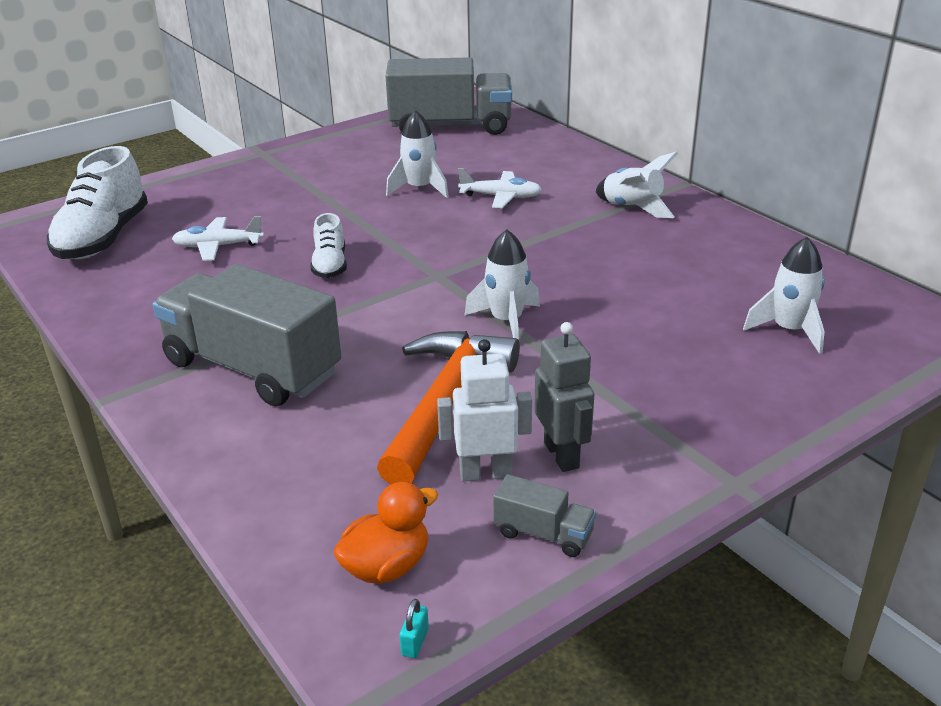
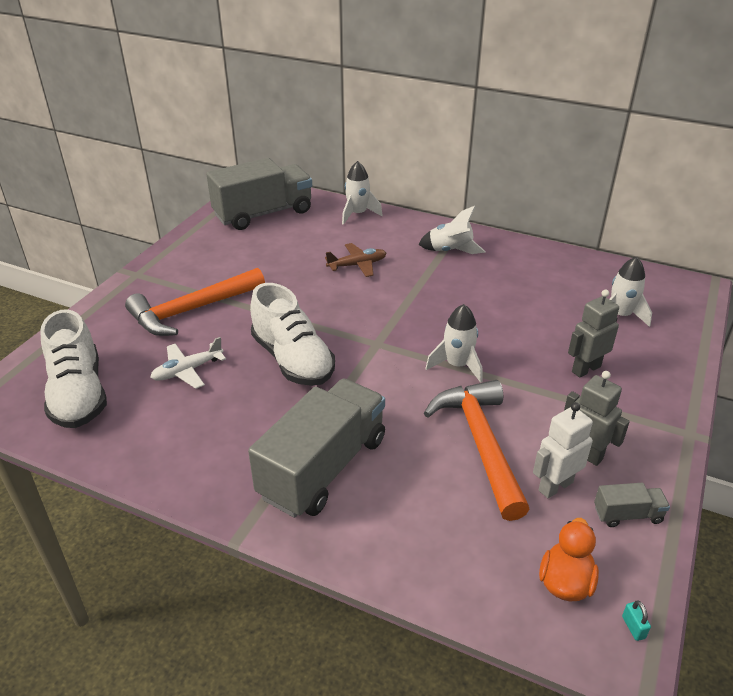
camera: 30 degrees left, 5 degrees up
grey truck [153,264,341,406] -> grey truck turned 120 degrees clockwise [248,379,385,518]
white shoe [311,213,347,278] -> white shoe [250,283,335,386], size x1.88
white rocket [386,110,449,198] -> white rocket moved to [342,161,383,225]
white plane [458,168,542,208] -> brown plane [325,243,386,277]
none -> orange hammer [125,268,265,336]
none -> grey robot [568,290,619,378]

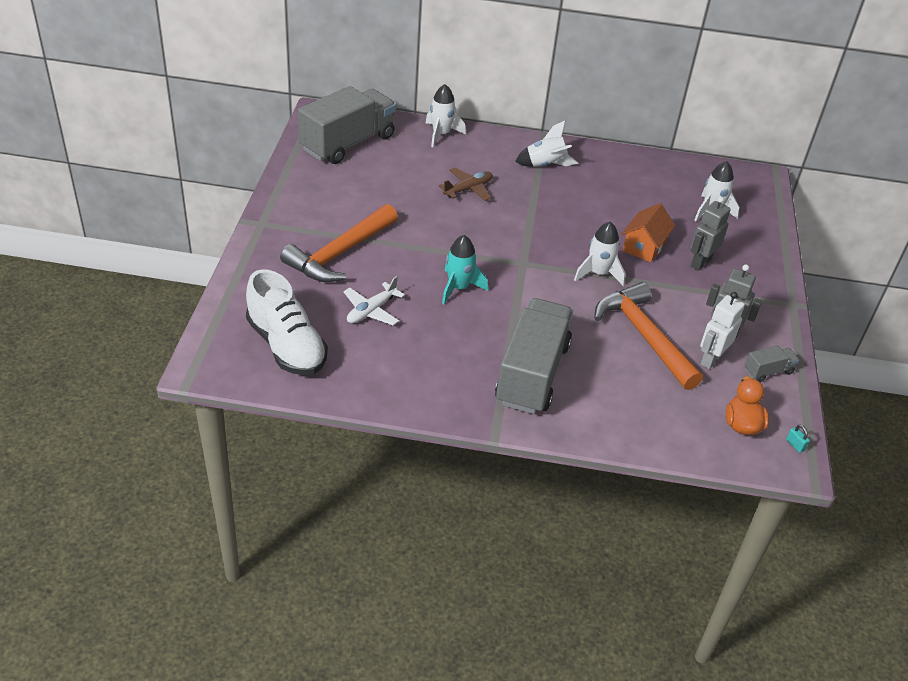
camera: 20 degrees left, 5 degrees up
white shoe [250,283,335,386] -> turquoise rocket [442,235,488,304]
none -> orange house [622,203,675,262]

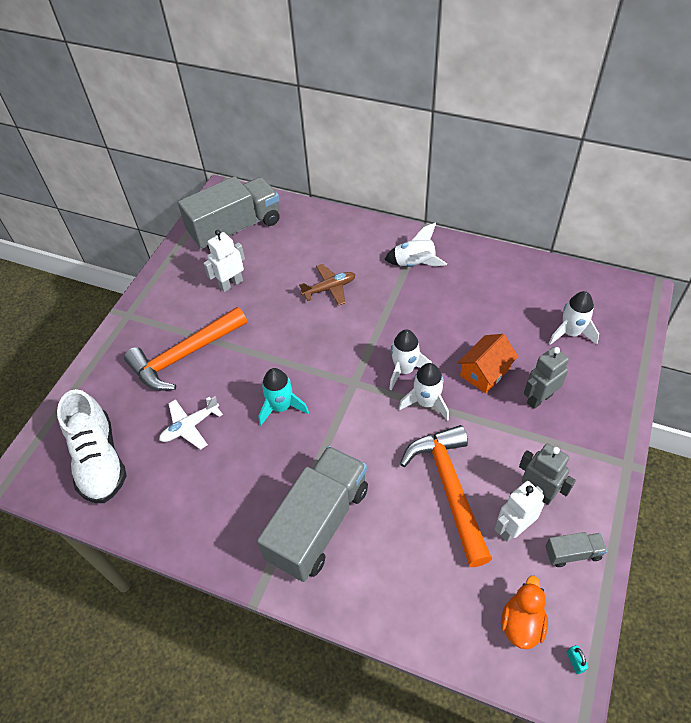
camera: 20 degrees right, 10 degrees up
white rocket [425,84,466,147] -> white rocket moved to [389,329,432,390]
none -> white robot [203,230,245,292]

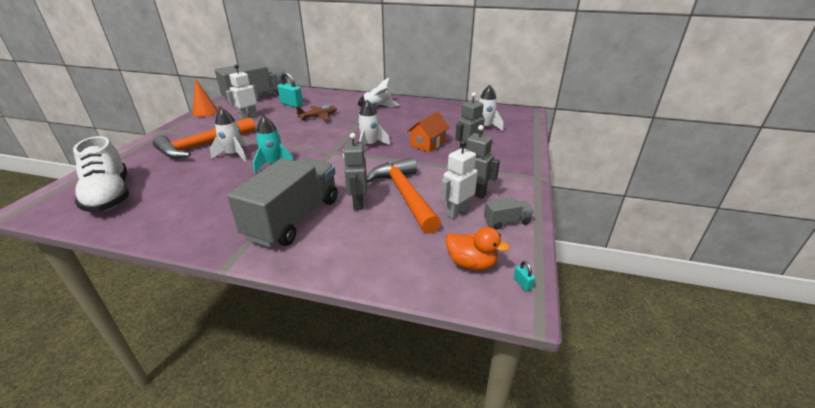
camera: 10 degrees left, 20 degrees down
white plane [159,396,223,450] -> none
white rocket [399,363,449,421] -> white rocket moved to [210,108,247,162]
orange duck [501,576,548,649] -> orange duck turned 105 degrees clockwise [446,227,510,271]
none -> orange cone [193,79,218,117]
none -> turquoise padlock [277,72,303,108]
none -> grey robot [343,133,367,210]

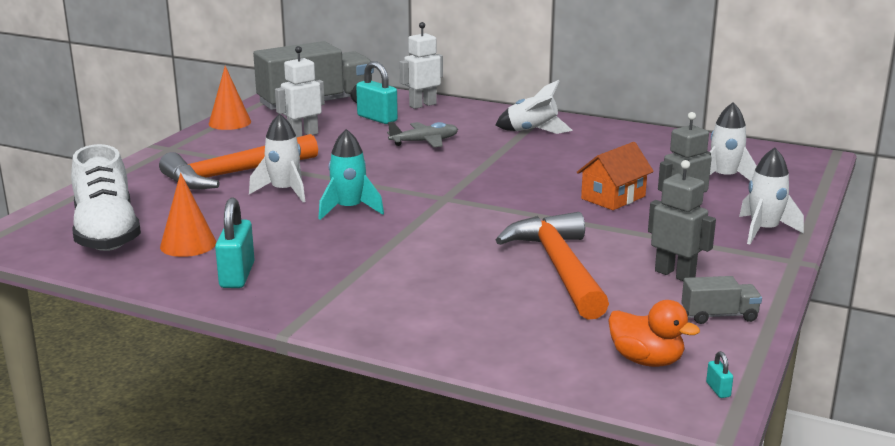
camera: 10 degrees right, 10 degrees down
grey truck [227,158,338,247] -> none
brown plane [296,105,337,120] -> grey plane [387,122,458,147]
grey robot [343,133,367,210] -> none
white rocket [358,100,390,146] -> white rocket moved to [739,148,804,244]
white robot [440,140,478,219] -> white robot moved to [400,22,443,109]
none -> orange cone [160,173,216,257]
none -> turquoise padlock [215,198,254,288]

